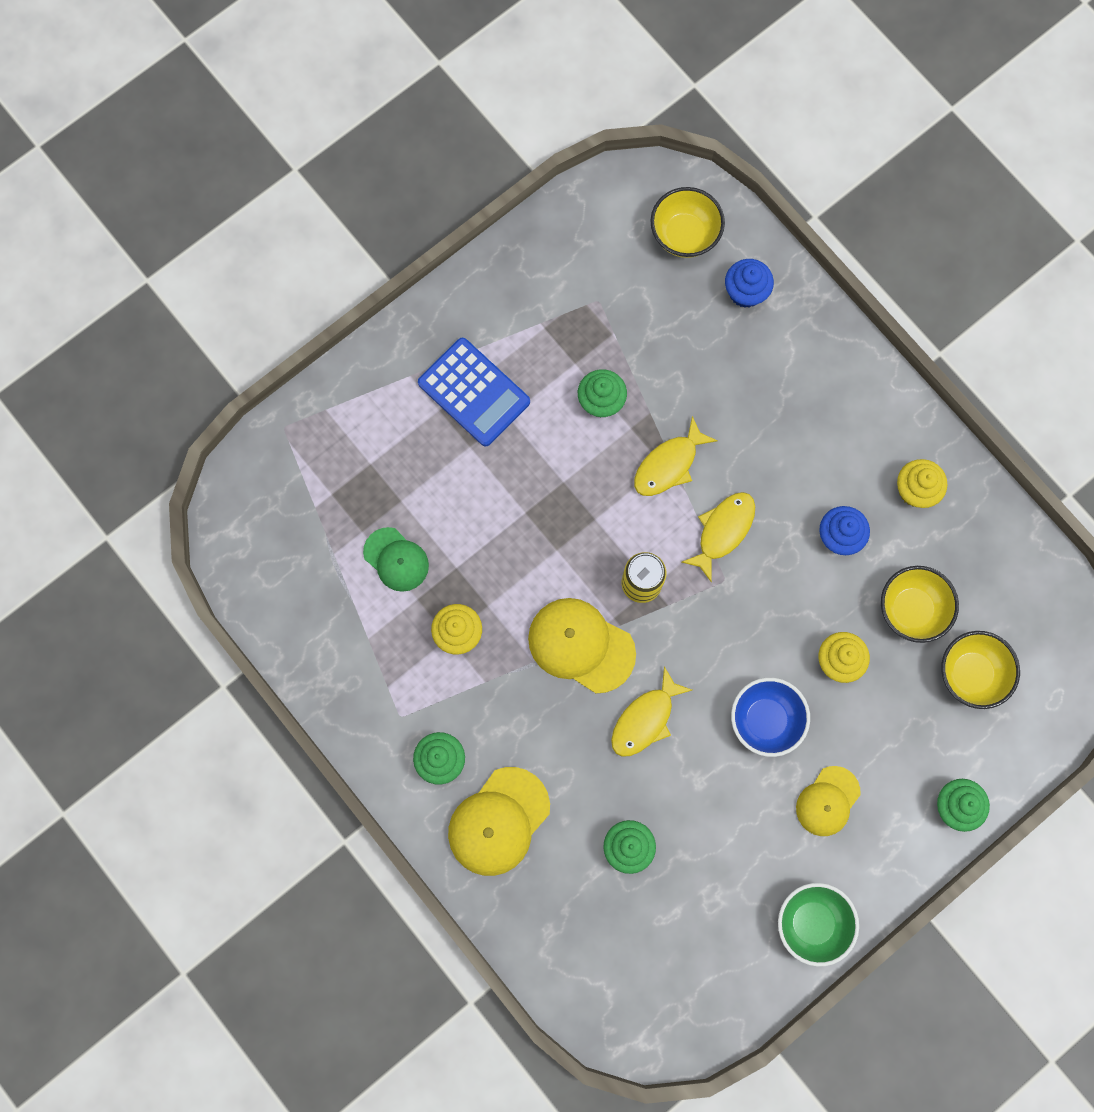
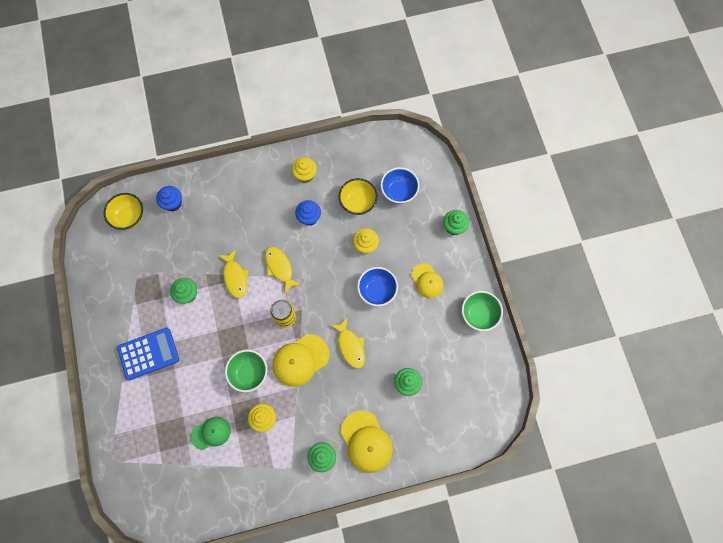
camera: 65 degrees left, 5 degrees down
yellow bowl [941,631,1020,709] -> blue bowl [381,167,420,204]
none -> green bowl [225,350,267,392]

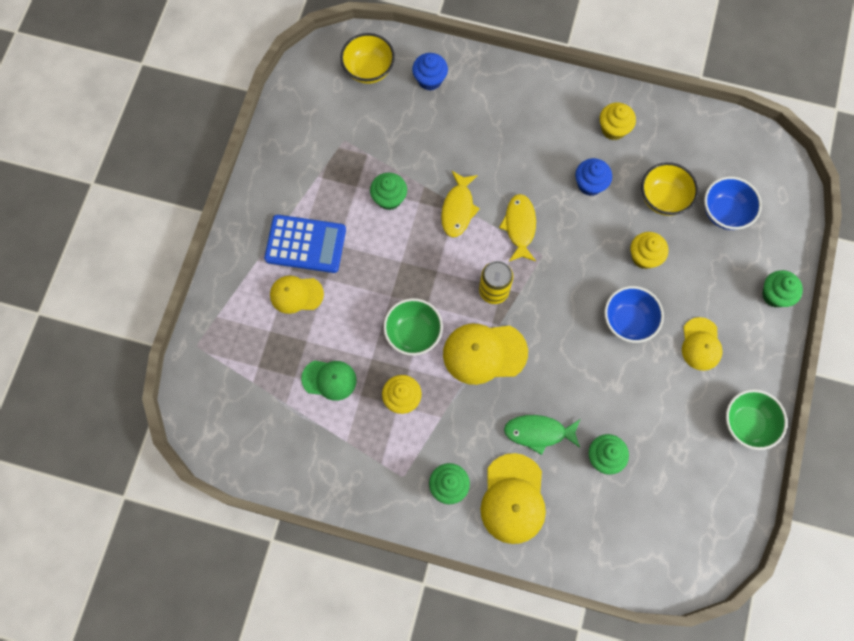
camera: 30 degrees right, 0 degrees up
yellow fish [330,317,365,369] -> none
none -> yellow cap [270,275,324,314]
none -> green fish [504,415,580,455]

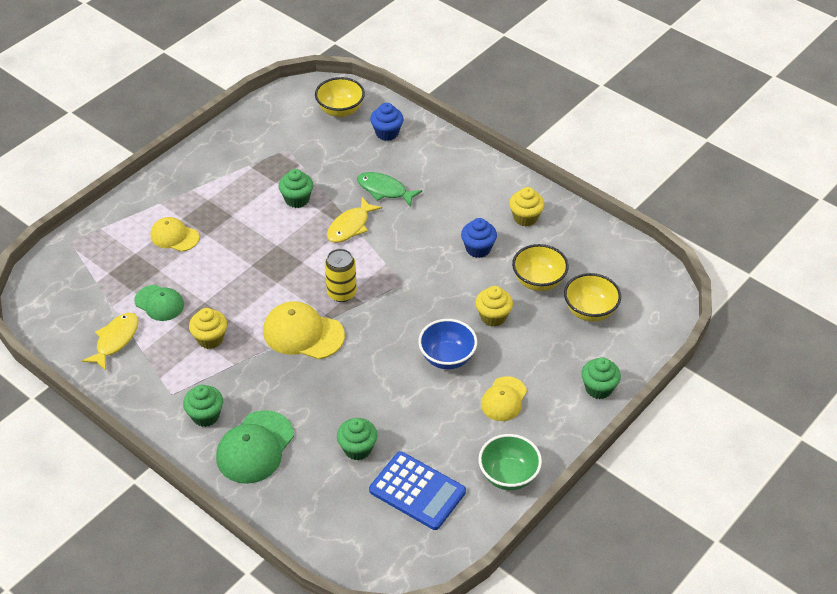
camera: 25 degrees right, 25 degrees down
blue calculator [264,215,346,273] -> blue calculator moved to [369,451,466,530]
green bowl [383,298,443,356] -> none
yellow cap [481,453,546,544] -> green cap [216,410,294,484]
yellow fish [499,194,536,261] -> yellow fish moved to [82,313,139,371]
green fish [504,415,580,455] -> green fish moved to [357,172,422,207]
blue bowl [704,176,762,230] -> yellow bowl [564,273,621,322]

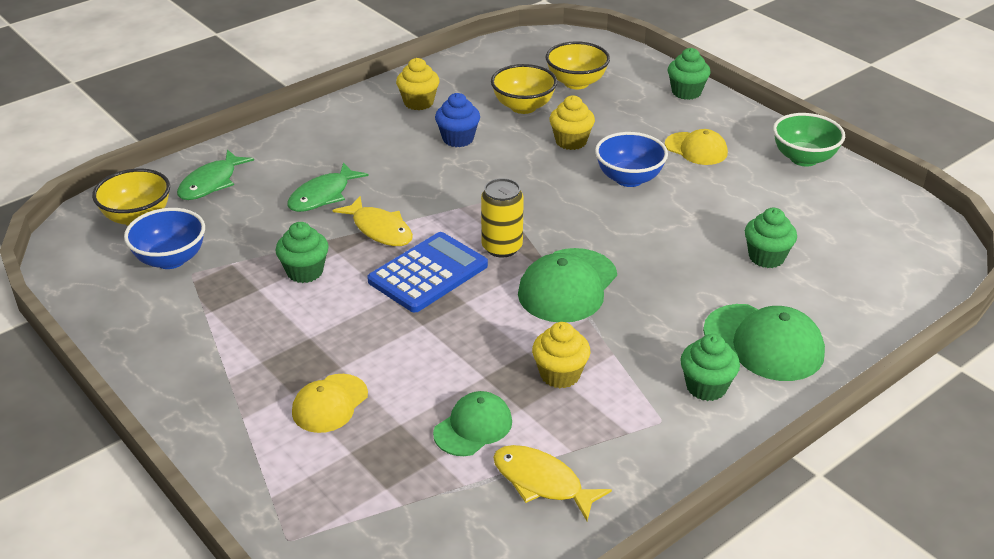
camera: 80 degrees left, 10 degrees down
yellow cap [263,301,345,359] -> green cap [518,248,617,322]
blue calculator [369,451,466,530] -> blue calculator moved to [367,232,488,312]
blue cupcake [370,103,404,141] -> green fish [177,149,254,200]
none -> blue bowl [124,208,205,269]

